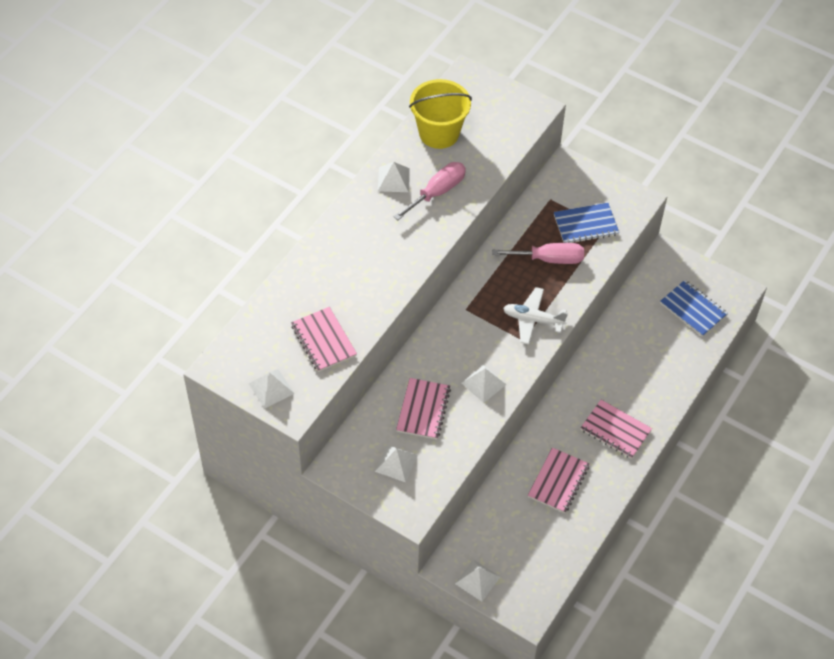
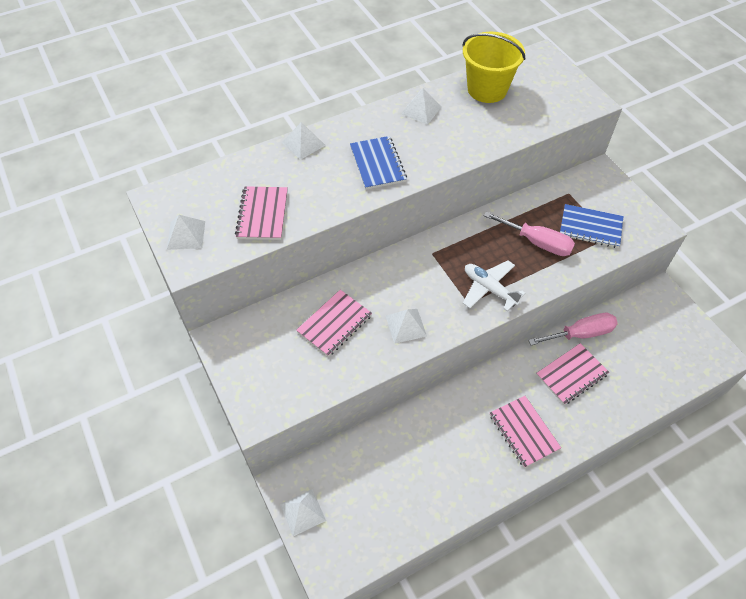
camera: 30 degrees right, 0 degrees up
white pyramid [375,445,418,482] -> white pyramid moved to [282,122,326,160]
pink screwdriver [393,162,466,220] -> pink screwdriver moved to [528,313,618,345]
pink notebook [528,448,590,513] -> pink notebook moved to [536,343,609,405]
blue notebook [660,280,728,337] -> blue notebook moved to [350,136,407,190]

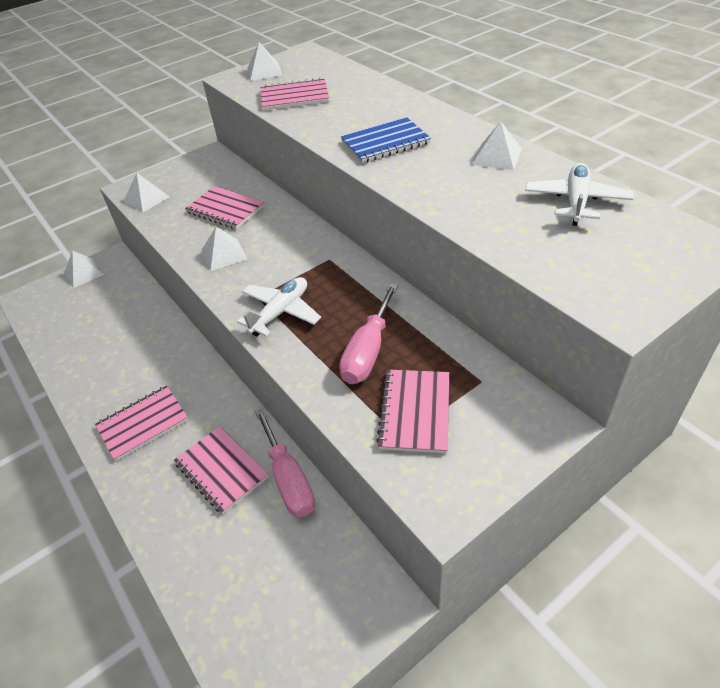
camera: 85 degrees right, 10 degrees down
white pyramid [282,122,326,160] -> white pyramid moved to [123,173,170,213]
yellow bucket [462,32,526,103] -> white plane [525,163,634,226]
blue notebook [560,204,624,248] -> pink notebook [376,369,449,453]

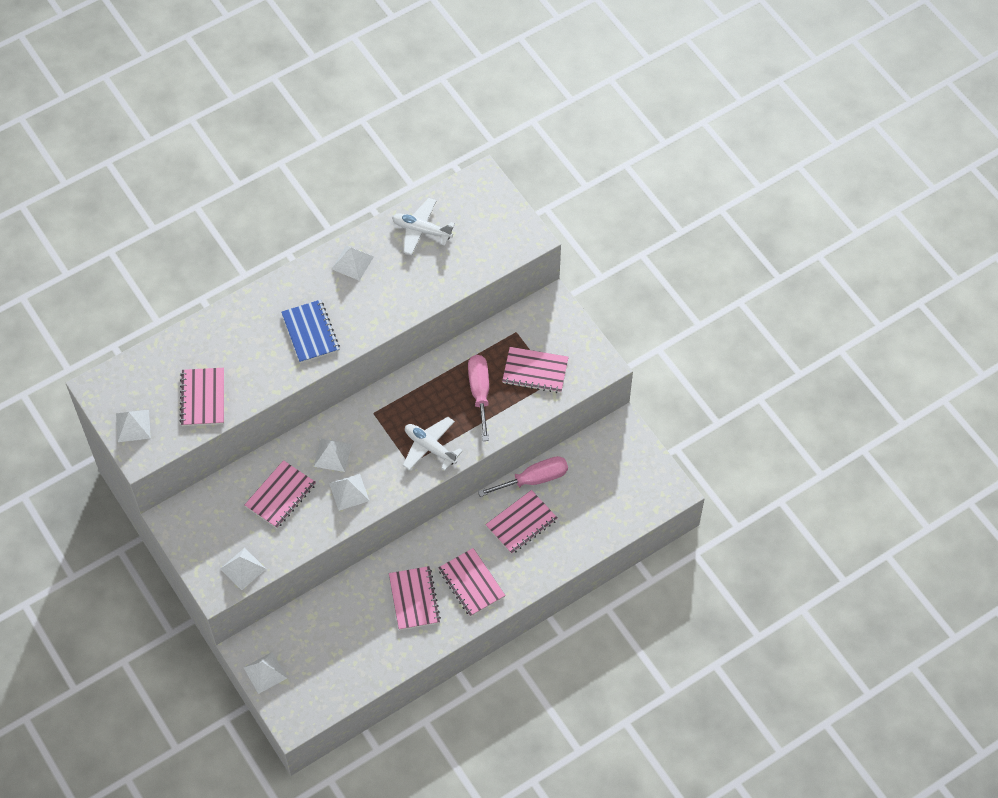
camera: 90 degrees left, 15 degrees up
pink screwdriver [339,283,398,384] -> pink screwdriver turned 120 degrees counterclockwise [468,355,489,441]
none -> white pyramid [314,439,352,472]
none -> pink notebook [389,566,441,630]

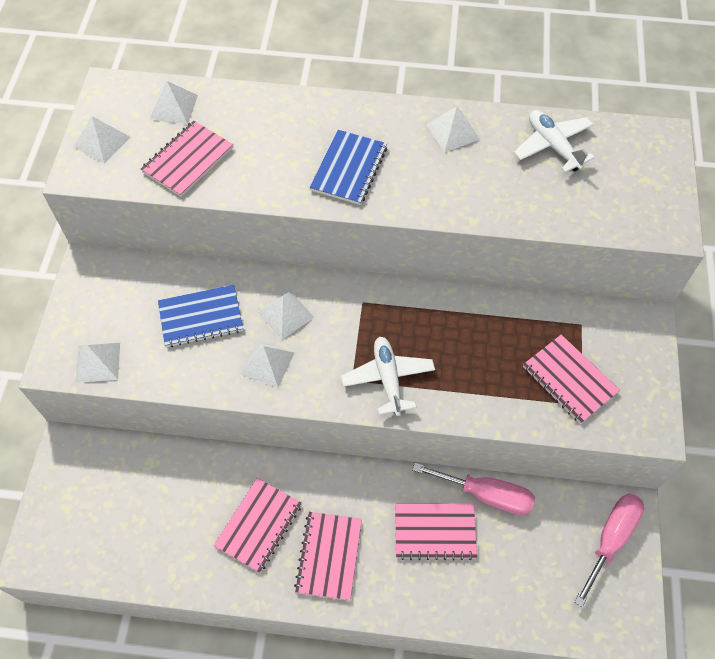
camera: 40 degrees right, 0 degrees up
white pyramid [243,652,287,694] -> white pyramid moved to [149,81,198,124]
pink notebook [245,460,316,528] -> blue notebook [158,285,243,347]
pink screwdriver [468,355,489,441] -> pink screwdriver moved to [574,493,644,607]

